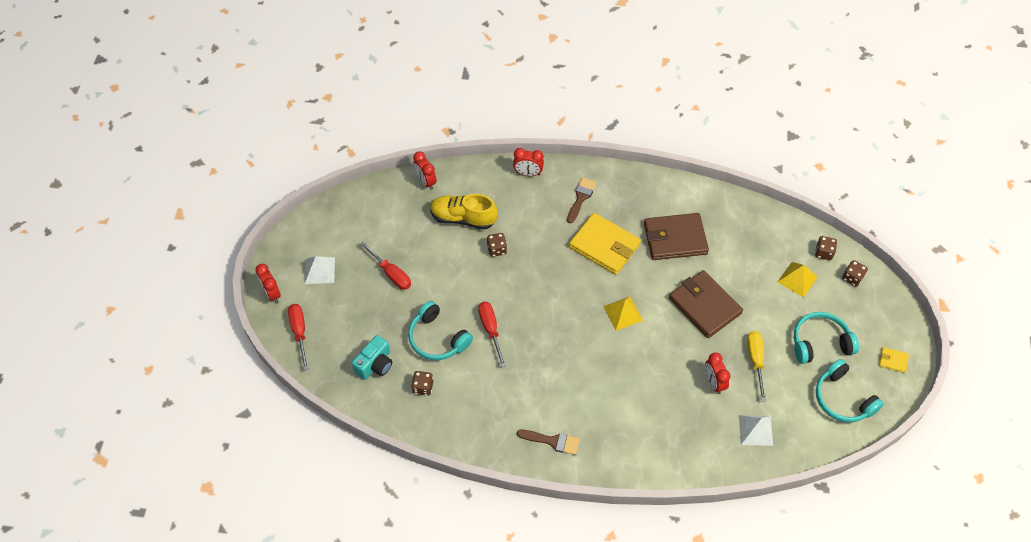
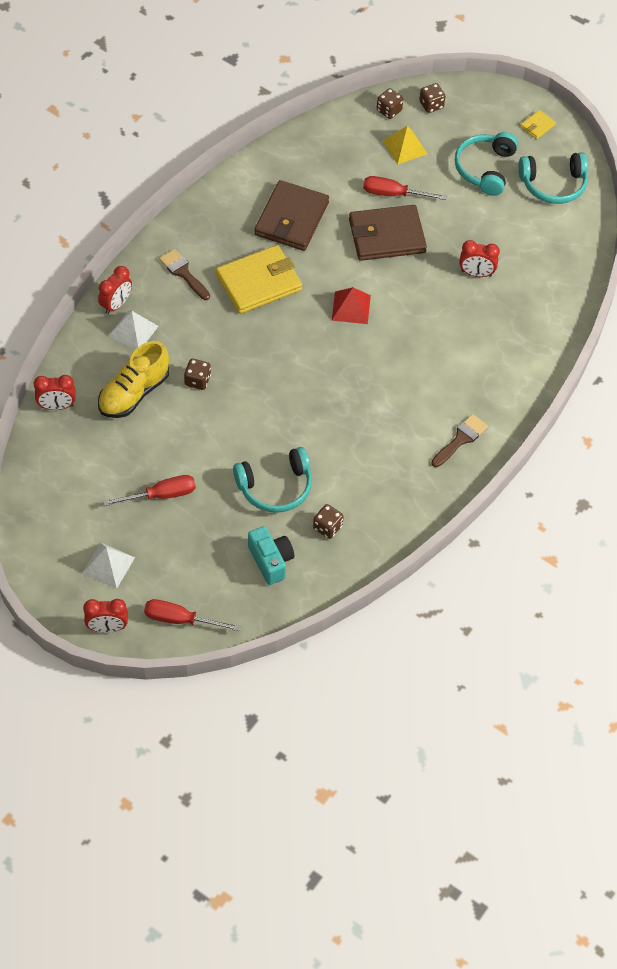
camera: 65 degrees left, 0 degrees up
red screwdriver [478,302,506,367] -> red screwdriver moved to [363,176,447,200]
yellow pyramid [603,297,643,331] -> red pyramid [332,287,371,324]
white pyramid [739,415,773,446] -> white pyramid moved to [109,311,159,350]
yellow screwdriver [747,331,766,401] -> none

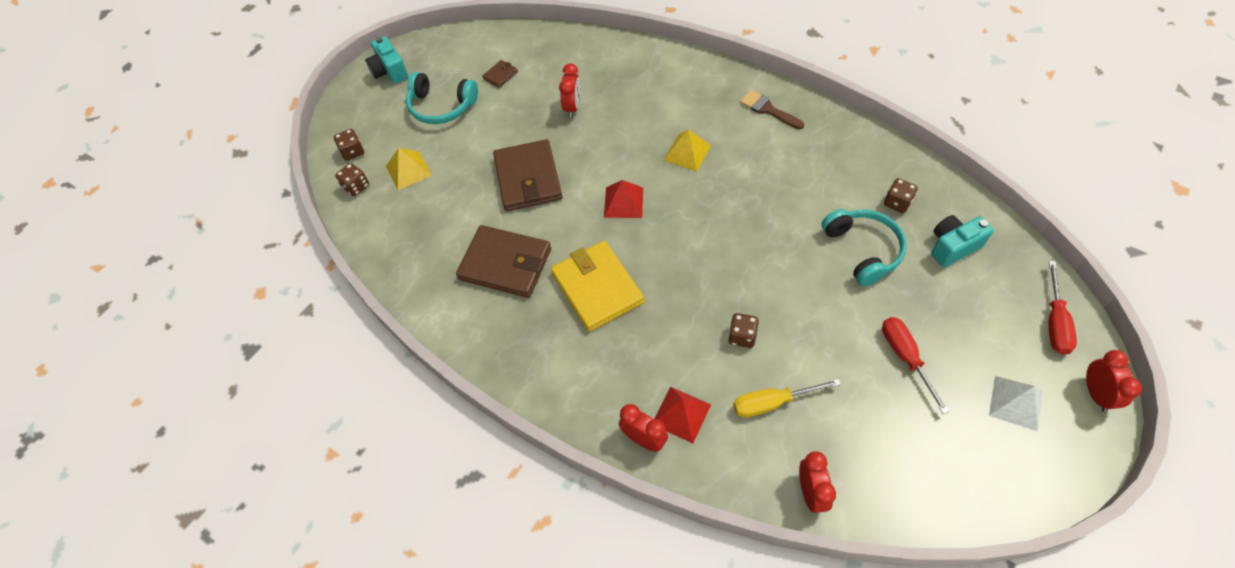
camera: 85 degrees left, 0 degrees up
yellow shoe [98,341,169,418] -> yellow screwdriver [733,379,841,418]
white pyramid [109,311,159,350] -> red pyramid [655,387,711,443]
brown brush [159,249,210,300] -> none
red screwdriver [363,176,447,200] -> none
turquoise headphones [518,152,588,204] -> none
yellow wallet [520,110,556,139] -> turquoise camera [365,36,408,84]
none -> brown wallet [482,60,518,88]
none -> yellow pyramid [664,129,711,172]

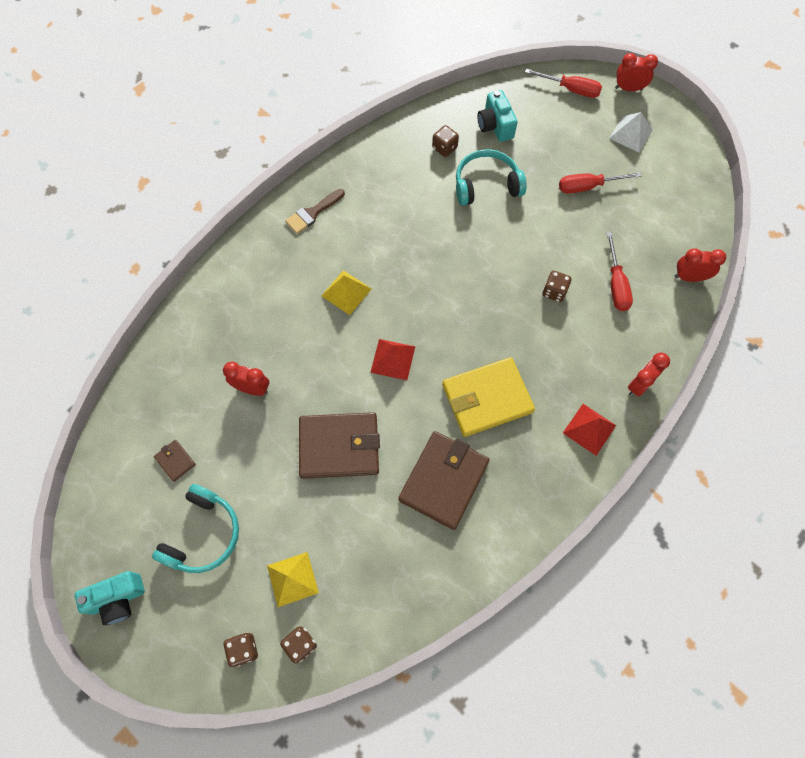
camera: 85 degrees left, 10 degrees up
red pyramid [655,387,711,443] -> red pyramid moved to [563,404,616,456]
yellow screwdriver [733,379,841,418] -> red screwdriver [607,232,633,311]

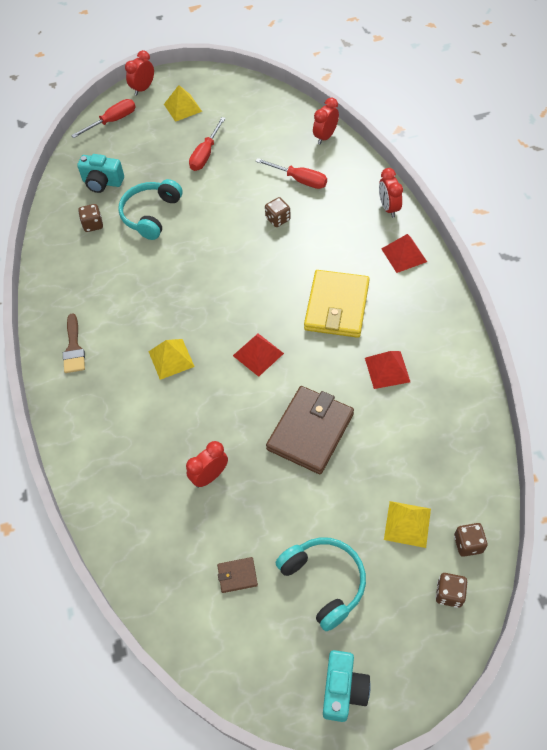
camera: 55 degrees left, 10 degrees down
brown wallet [398,431,490,530] -> red pyramid [365,351,410,389]
white pyramid [609,112,653,152] -> yellow pyramid [164,85,202,122]

